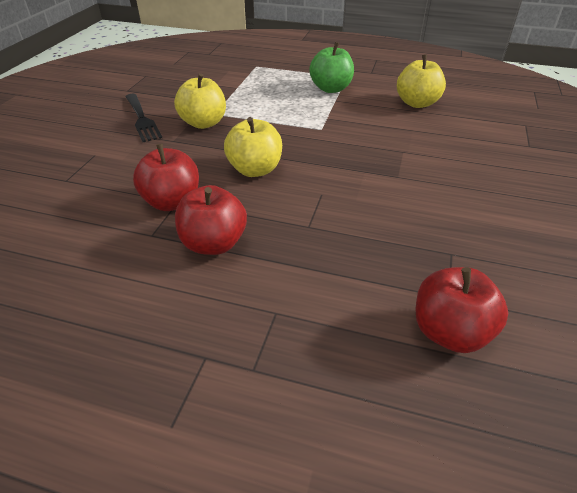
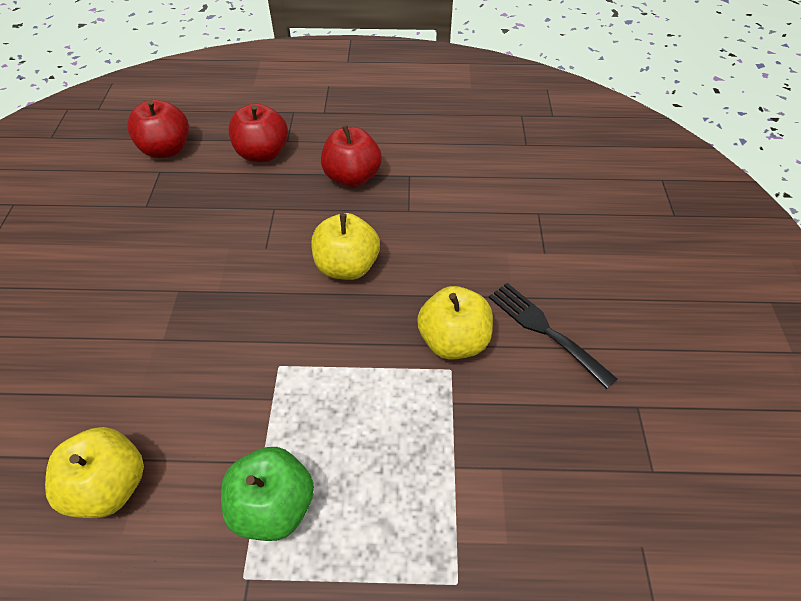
camera: 165 degrees right, 10 degrees up
red apple [133,144,199,211] -> red apple moved to [228,103,288,162]

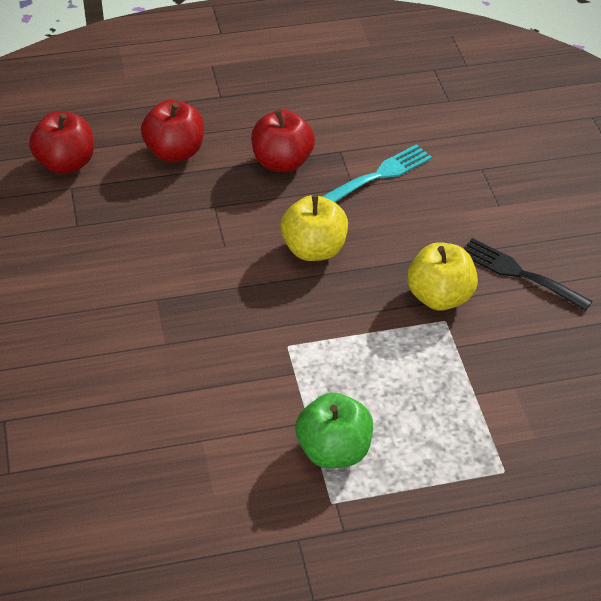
camera: 15 degrees left, 5 degrees down
yellow apple [45,427,144,518] -> none
none -> turquoise fork [322,144,432,202]

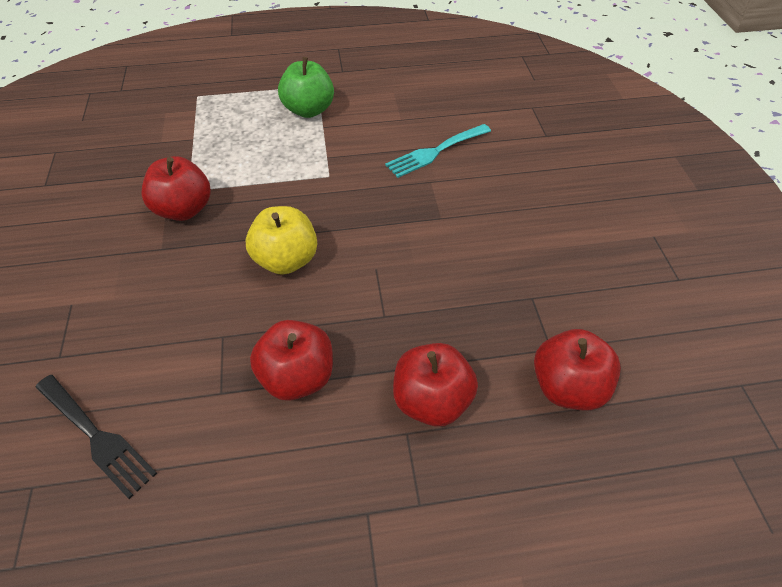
camera: 175 degrees left, 5 degrees up
turquoise fork [322,144,432,202] -> turquoise fork moved to [385,124,491,178]
yellow apple [407,242,478,311] -> red apple [141,156,211,221]
black fork [463,238,593,311] -> black fork moved to [35,375,157,499]

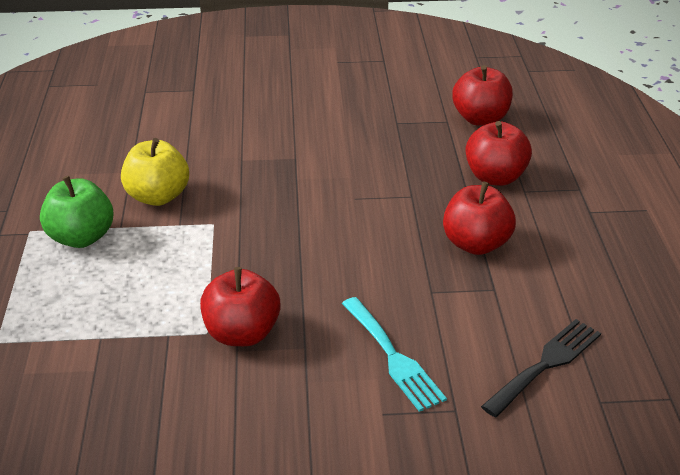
camera: 85 degrees left, 15 degrees down
yellow apple [246,206,317,275] -> yellow apple moved to [121,138,189,206]
turquoise fork [385,124,491,178] -> turquoise fork moved to [342,297,447,412]

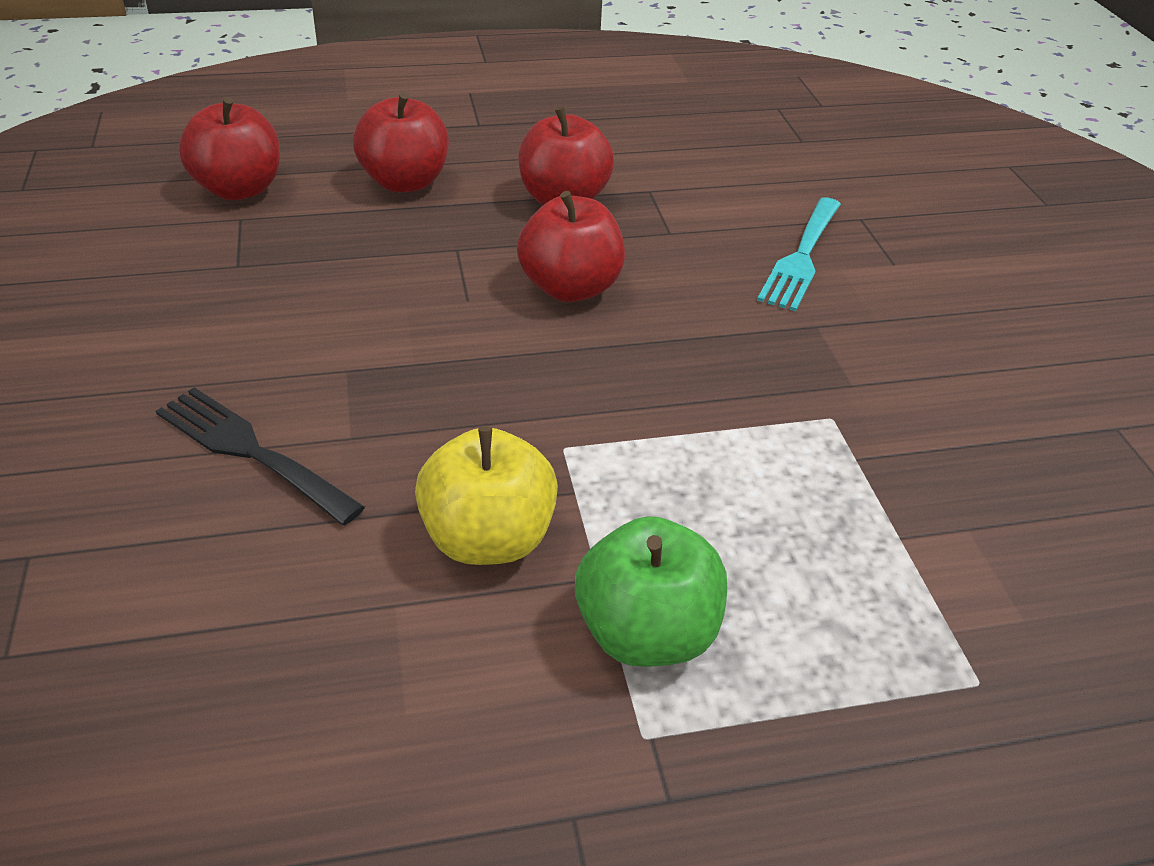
camera: 100 degrees left, 5 degrees up
red apple [200,267,281,346] -> red apple moved to [517,191,625,302]
turquoise fork [342,297,447,412] -> turquoise fork turned 150 degrees clockwise [757,197,841,312]
black fork [481,319,601,418] -> black fork moved to [156,387,365,525]

